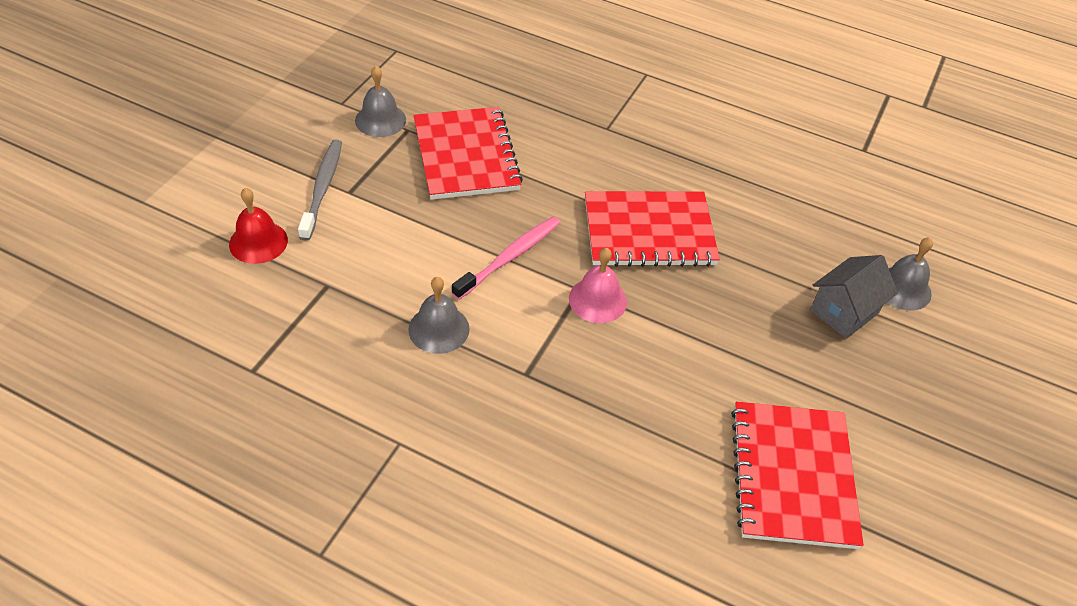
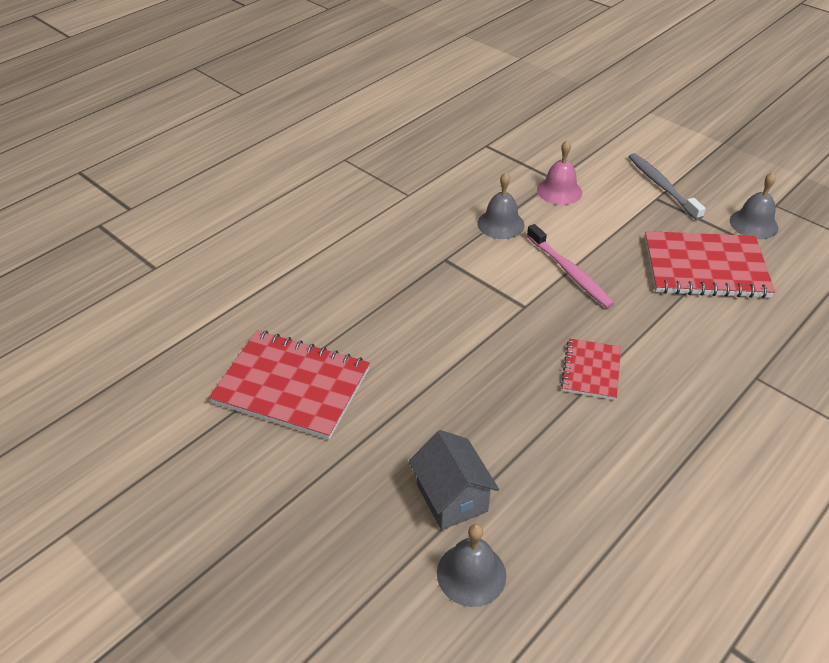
camera: 110 degrees right, 5 degrees down
red bell [229,188,288,264] -> none
grey toothbrush [298,140,342,241] -> grey toothbrush turned 135 degrees counterclockwise [629,153,706,220]
pink bell [569,248,627,323] -> pink bell moved to [537,140,582,205]
red notebook [585,191,720,267] -> red notebook [561,338,621,400], size x0.54

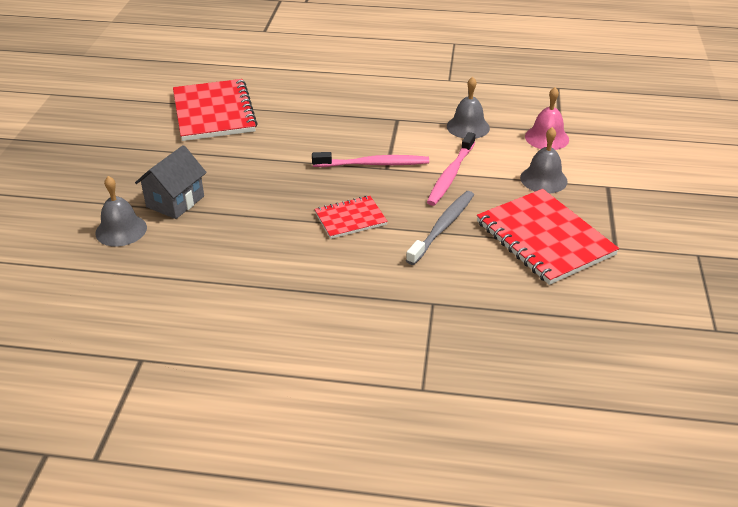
camera: 55 degrees right, 5 degrees down
grey toothbrush [629,153,706,220] -> grey toothbrush moved to [406,191,474,265]
grey bell [730,172,779,239] -> grey bell moved to [520,127,568,193]
none -> pink toothbrush [312,152,429,167]

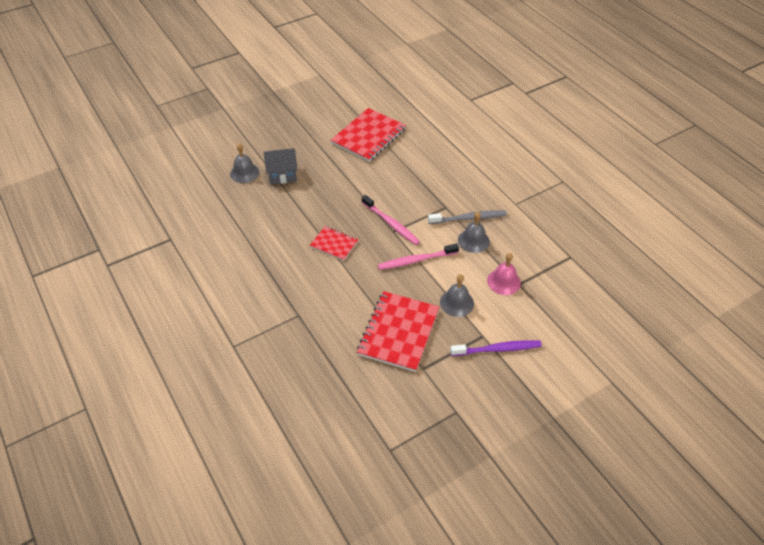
camera: 50 degrees right, 10 degrees up
grey toothbrush [406,191,474,265] -> grey toothbrush moved to [428,210,507,224]
none -> purple toothbrush [450,340,542,356]

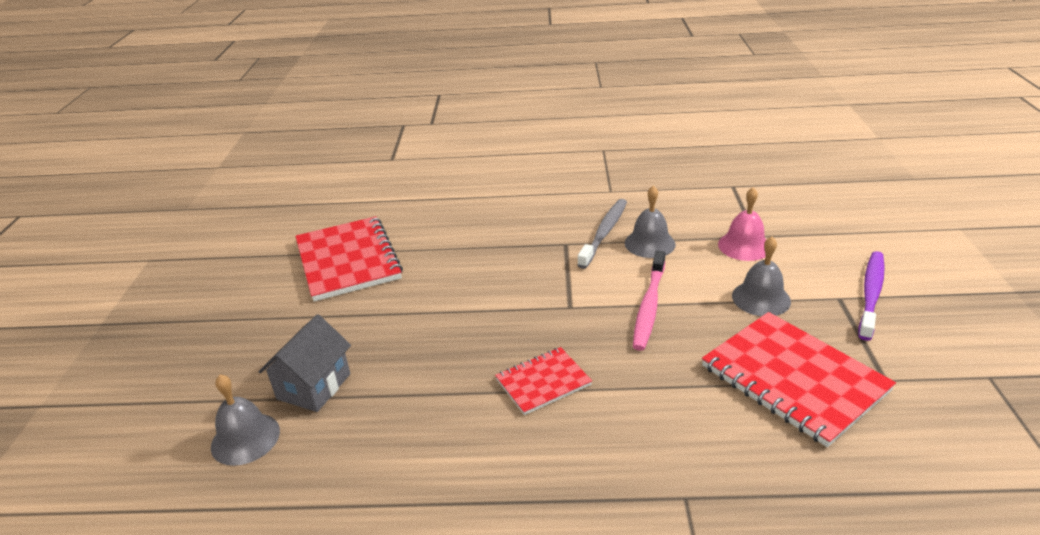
camera: 55 degrees left, 15 degrees down
pink toothbrush [362,195,420,245] -> none

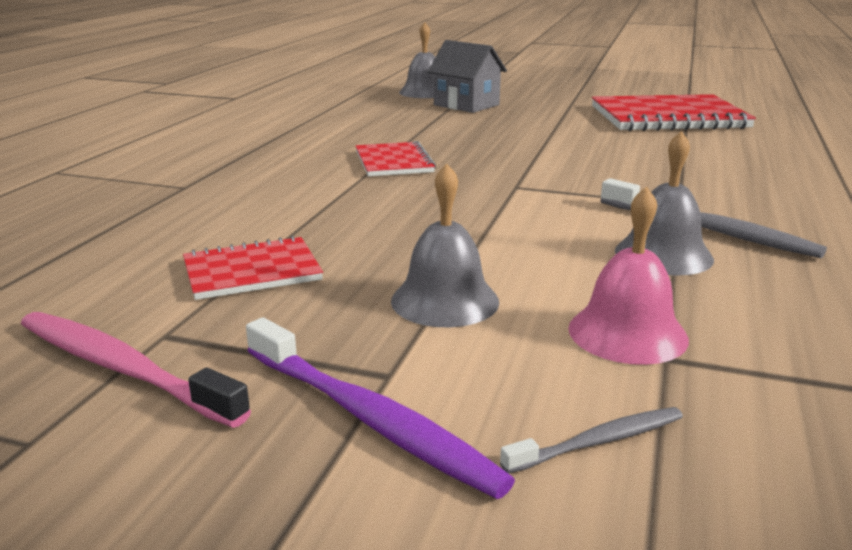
camera: 105 degrees right, 10 degrees down
pink toothbrush [633,251,665,351] -> pink toothbrush moved to [21,312,251,428]
red notebook [702,312,896,447] -> red notebook [183,236,323,300], size x0.54
none -> grey toothbrush [500,407,683,474]

